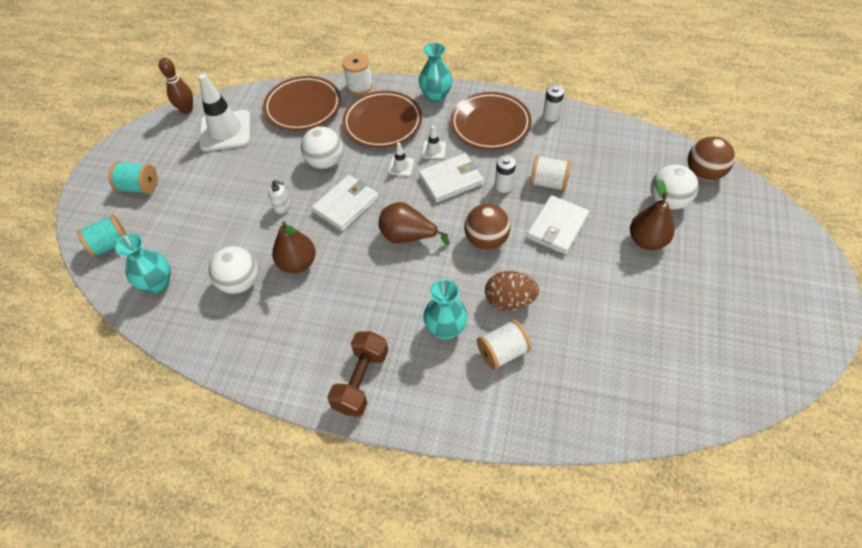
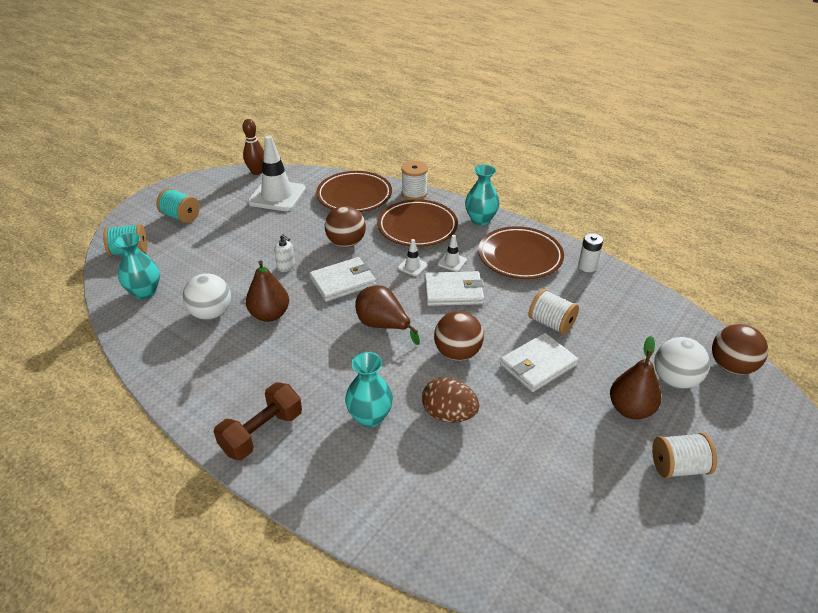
camera: 20 degrees right, 15 degrees down
white ball [301,127,343,169] -> brown ball [325,206,366,247]
white spool [477,319,531,370] -> white spool moved to [652,433,717,478]
white battery [495,155,516,193] -> none

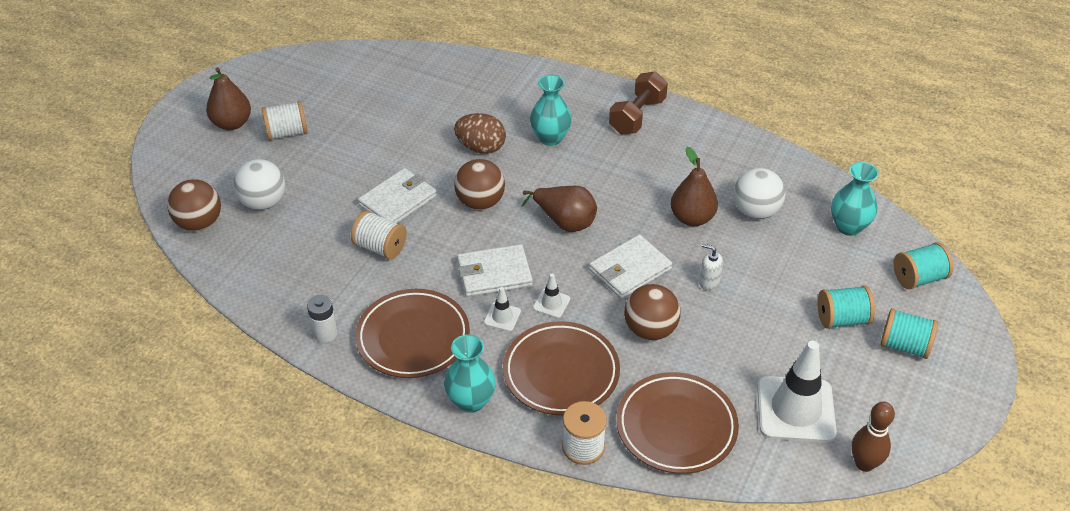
camera: 170 degrees right, 5 degrees up
brown pear [610,336,661,419] -> brown pear moved to [206,67,251,130]
none -> turquoise spool [818,286,875,329]

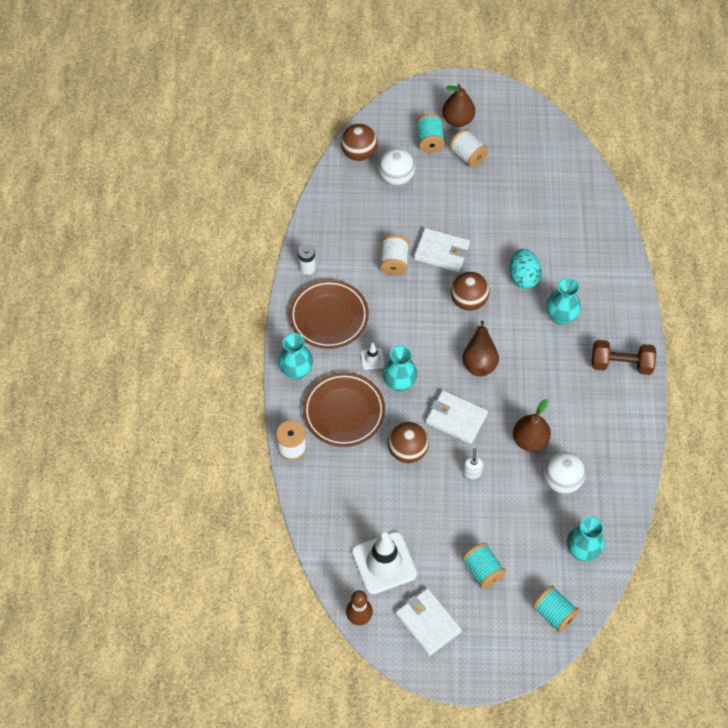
camera: 65 degrees right, 15 degrees up
brown egg [454,113,506,154] -> turquoise egg [510,249,542,289]
white wallet [457,244,533,297] -> white wallet moved to [395,588,462,656]
white traffic cone [533,274,570,318] -> turquoise vase [382,345,418,391]
brown plate [616,372,739,474] -> none
turquoise spool [880,308,938,359] -> turquoise spool moved to [417,114,445,153]

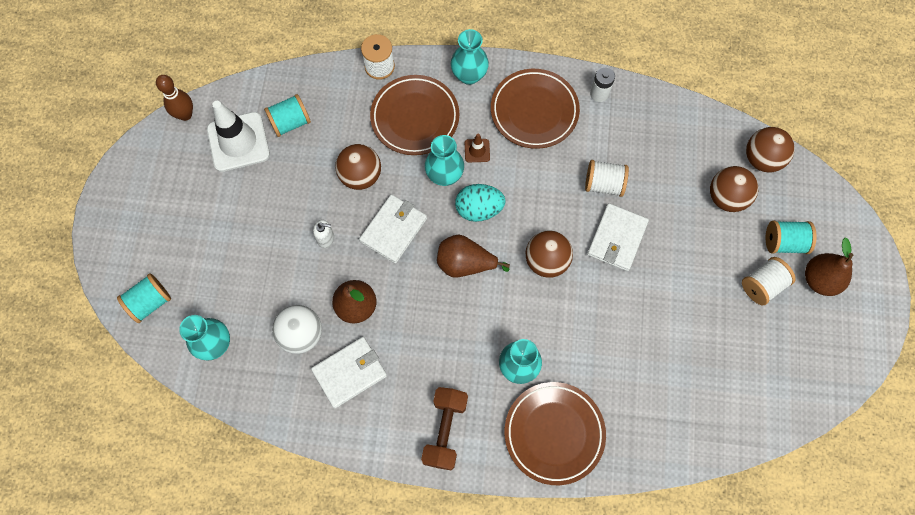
camera: 95 degrees right, 10 degrees up
white traffic cone [361,343,385,370] -> brown traffic cone [465,134,490,162]
white ball [378,148,415,185] -> brown ball [710,166,758,212]
white wallet [395,588,462,656] -> white wallet moved to [311,337,387,408]
turquoise spool [462,543,506,589] -> turquoise spool moved to [264,94,311,137]
turquoise egg [510,249,542,289] -> turquoise egg moved to [455,184,506,222]
none -> brown plate [505,382,606,485]

